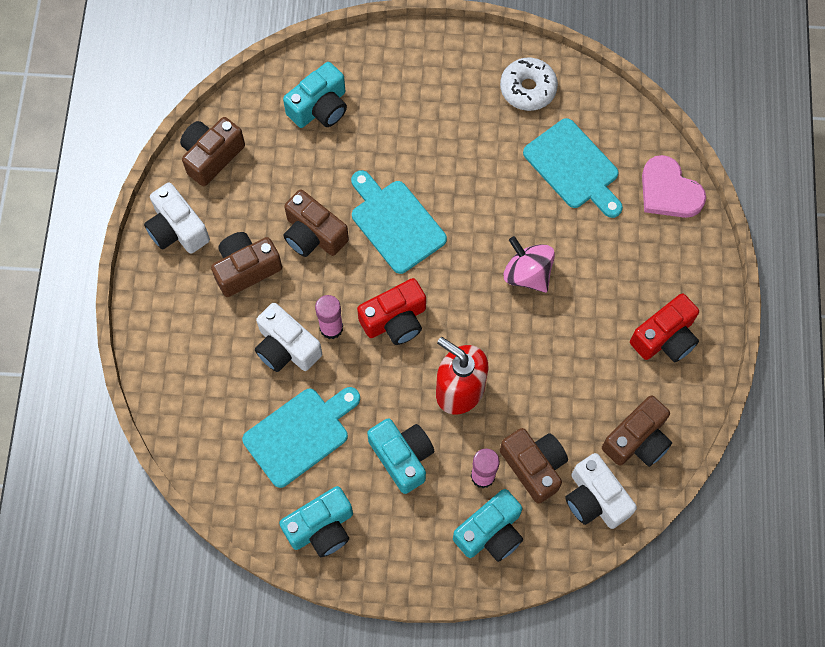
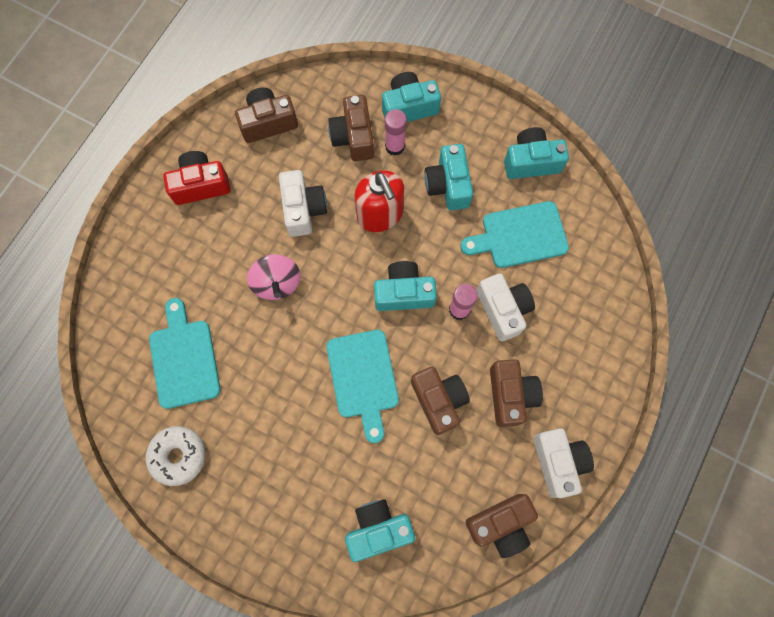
camera: 155 degrees left, 5 degrees up
brown camera [211,232,282,297] -> brown camera turned 90 degrees counterclockwise [490,359,543,427]
red camera [357,278,426,345] -> turquoise camera [374,261,437,311]
white camera [566,453,637,529] -> white camera moved to [279,170,327,237]
pink heart [642,155,706,218] -> none

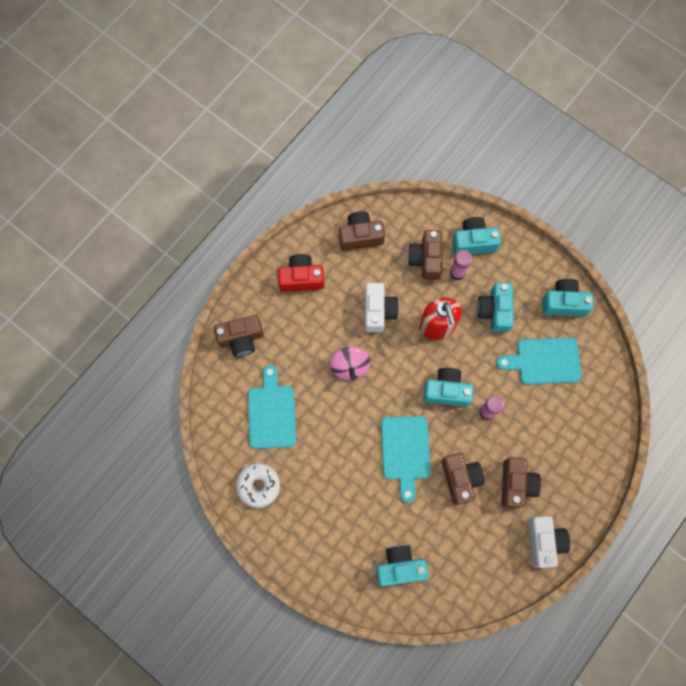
camera: 10 degrees right, 0 degrees up
brown camera [466,494,538,558] -> brown camera moved to [214,315,264,357]
white camera [477,274,535,341] -> none

